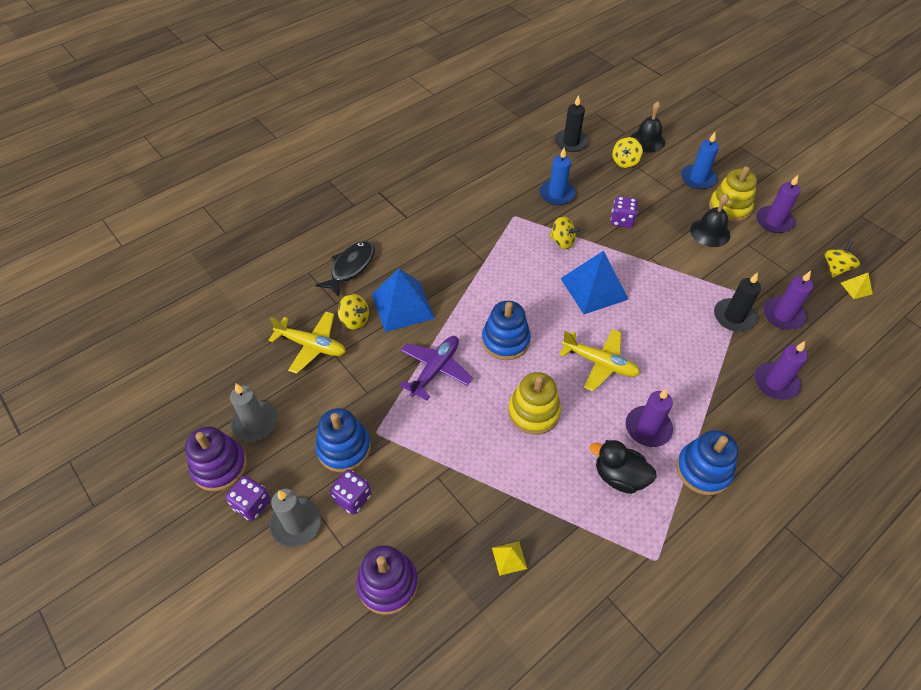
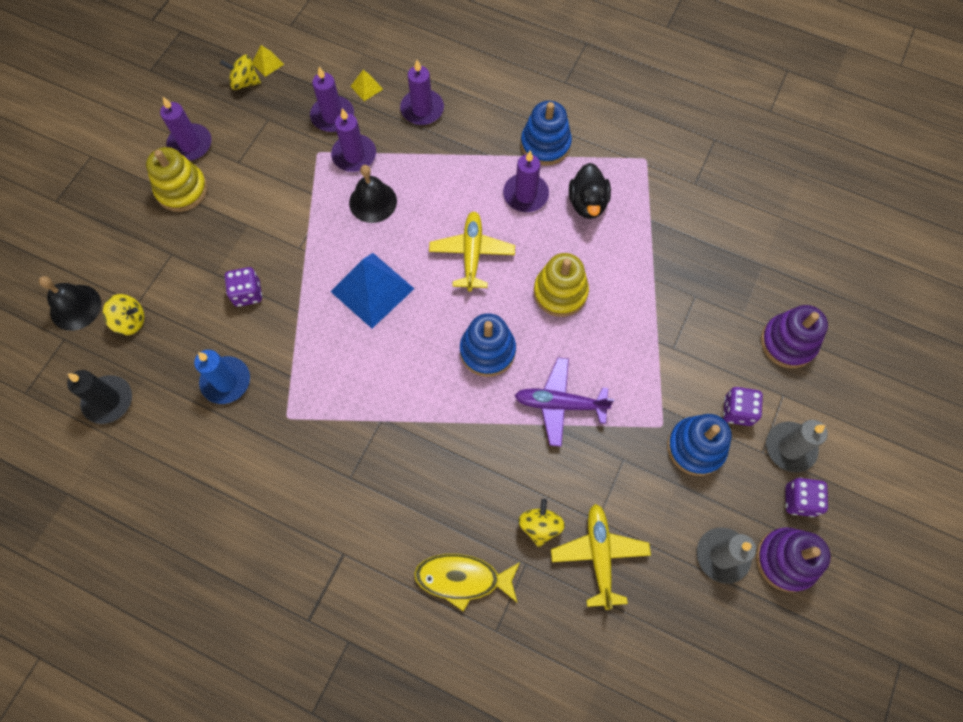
camera: 115 degrees left, 15 degrees up
black fish [315,240,375,297] -> yellow fish [414,554,520,612]
blue pyramid [372,269,435,332] -> none
yellow pyramid [492,541,527,576] -> yellow pyramid moved to [350,70,383,101]
yellow spinning top [549,216,580,249] -> none
blue candle [681,132,719,189] -> none
black bell [690,193,730,247] -> black bell moved to [349,165,397,223]
black candle [714,272,761,332] -> purple candle [331,108,376,172]

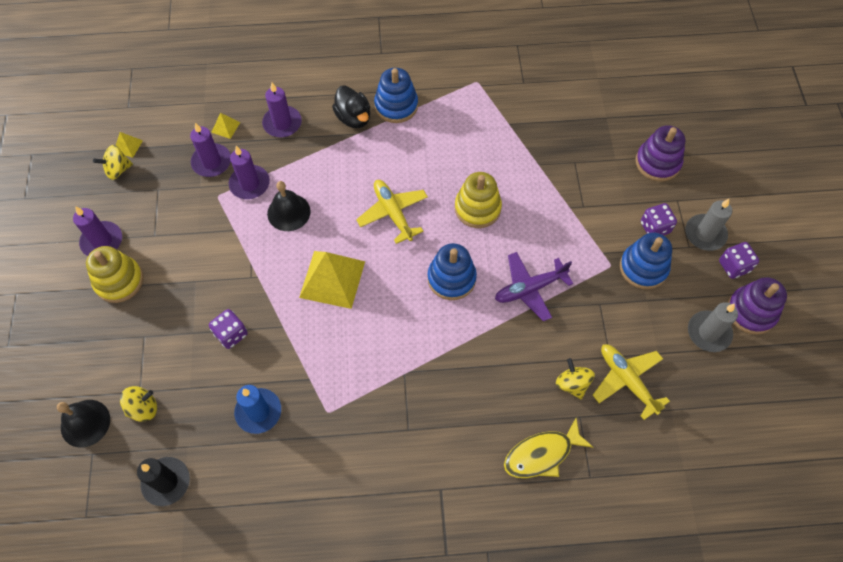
camera: 30 degrees left, 5 degrees down
blue pyramid [330,253,414,328] -> yellow pyramid [299,251,365,309]
purple candle [503,151,549,212] -> none
black duck [569,163,611,219] -> black duck moved to [332,86,370,128]

